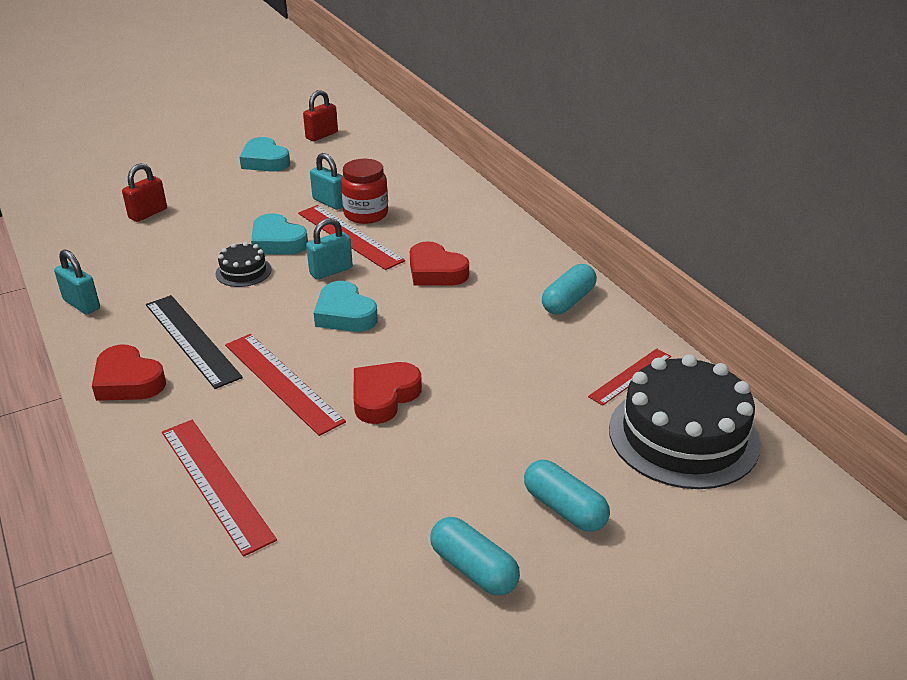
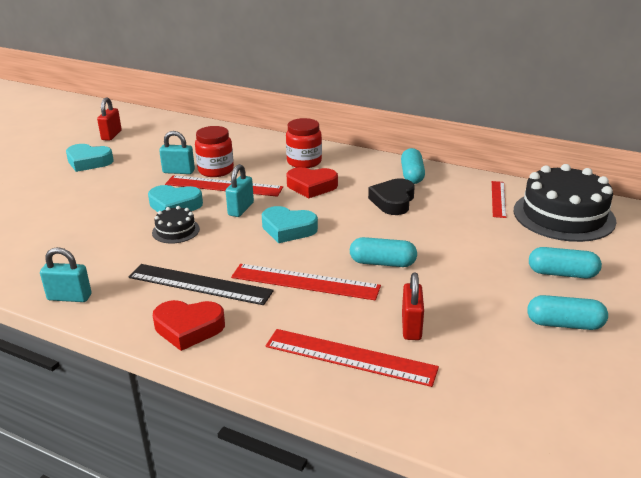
camera: 35 degrees left, 5 degrees down
red padlock [122,163,167,222] -> red padlock moved to [402,272,424,340]
red heart [353,362,422,424] -> turquoise capsule [350,237,417,267]
none -> red jar [286,118,322,168]
none -> black heart [368,178,415,215]

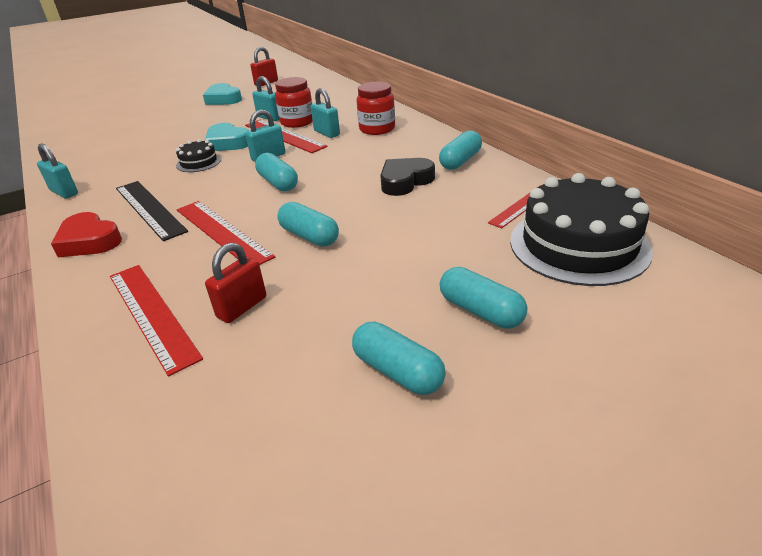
camera: 35 degrees right, 5 degrees up
turquoise heart [262,206,318,243] -> turquoise capsule [255,153,298,191]
red heart [286,167,338,198] -> none
none -> turquoise padlock [311,88,340,138]

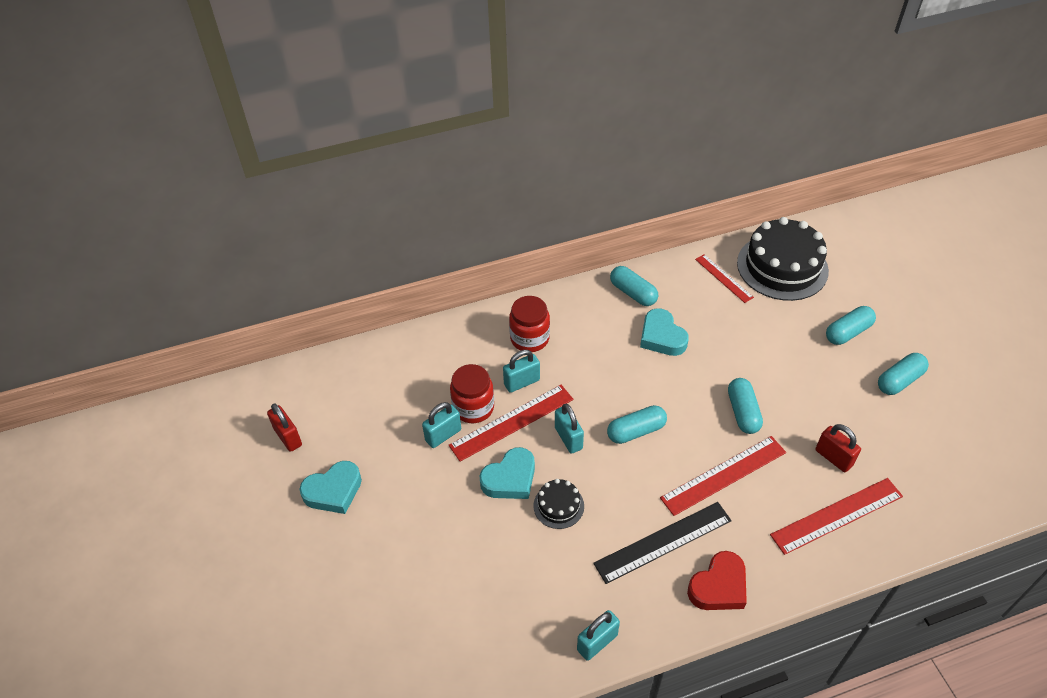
camera: 80 degrees left, 15 degrees up
turquoise capsule [277,202,339,247] -> turquoise capsule turned 60 degrees counterclockwise [728,378,763,434]
black heart [380,158,435,196] -> turquoise heart [640,308,689,356]

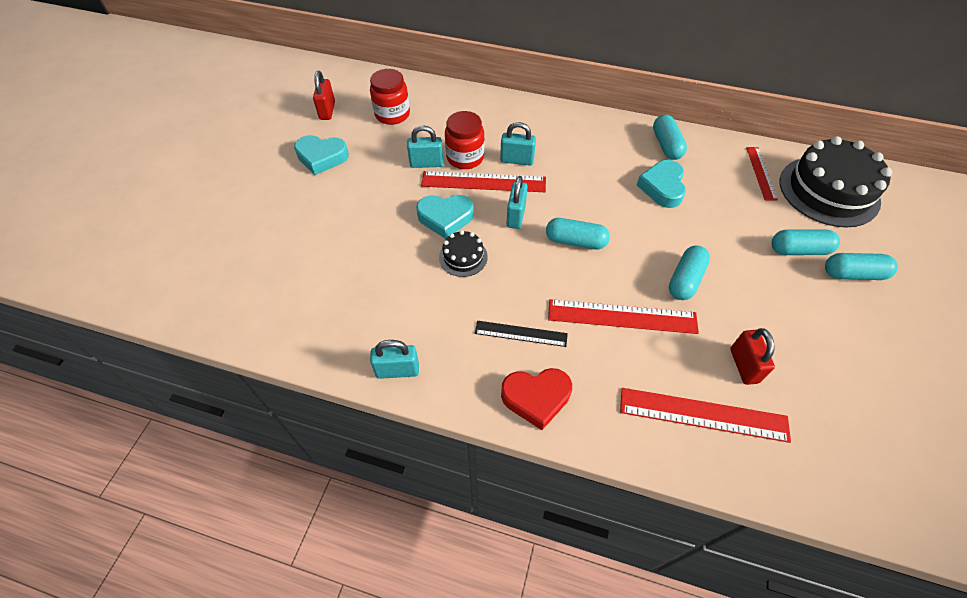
camera: 35 degrees right, 5 degrees up
red jar [509,296,550,352] -> red jar moved to [370,69,410,125]
black ruler [593,502,732,584] -> black ruler [475,321,568,347], size x0.61
turquoise capsule [878,353,929,395] -> turquoise capsule moved to [772,229,840,255]

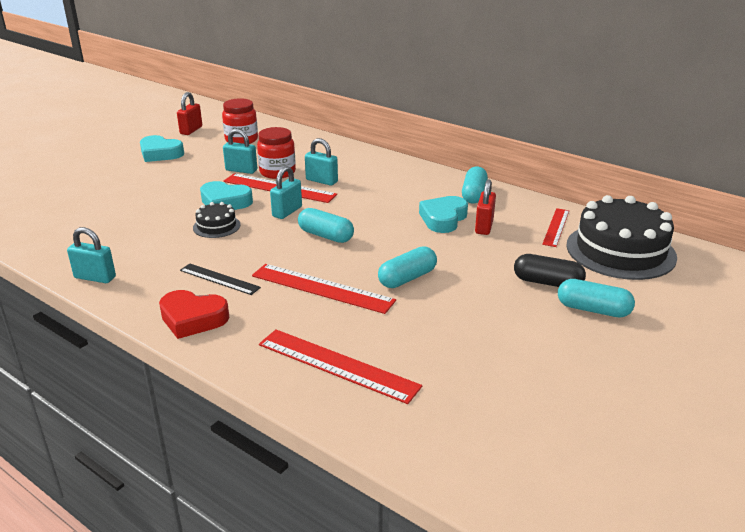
camera: 20 degrees right, 25 degrees down
red padlock [730,328,775,385] -> red padlock moved to [475,179,496,235]
turquoise capsule [772,229,840,255] -> black capsule [514,254,586,287]

